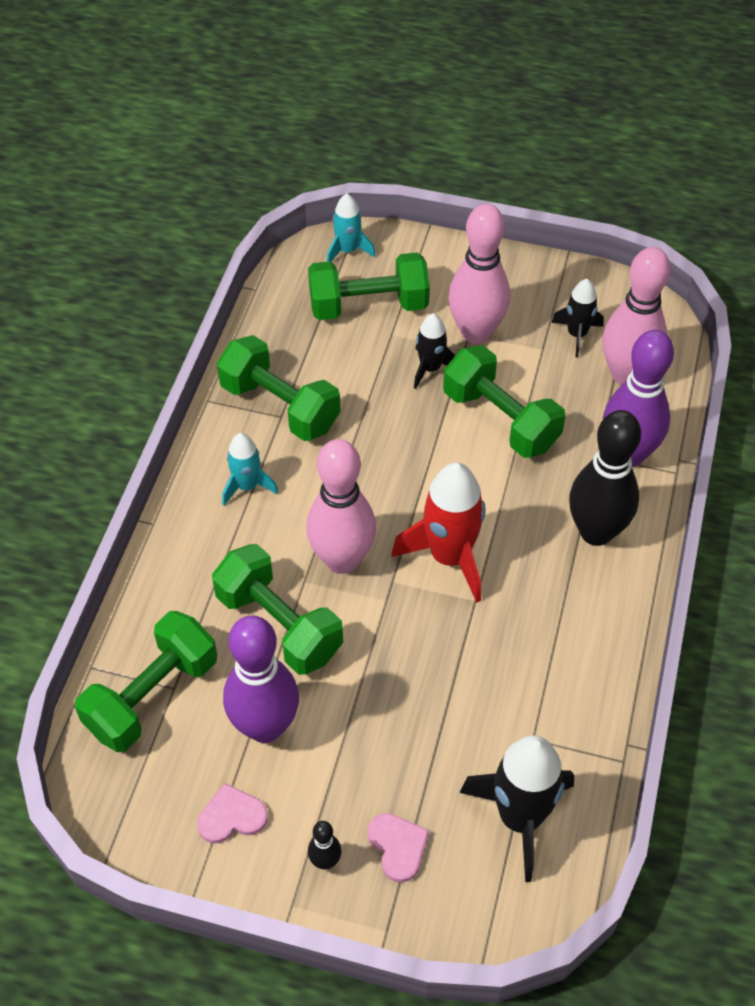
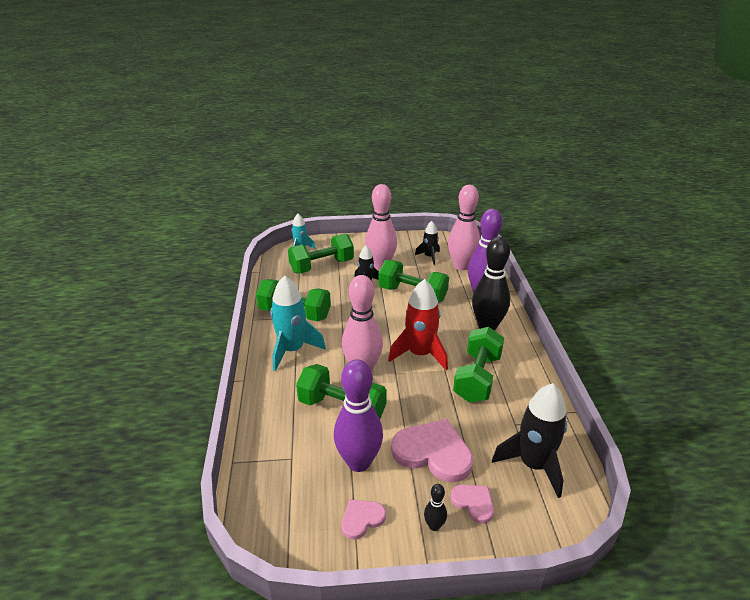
camera: 20 degrees left, 20 degrees down
green dumbbell [75,611,217,752] -> green dumbbell moved to [453,327,504,403]
turquoise rocket [222,433,278,505] -> turquoise rocket [270,275,326,371], size x1.76
none -> pink heart [391,419,473,483]

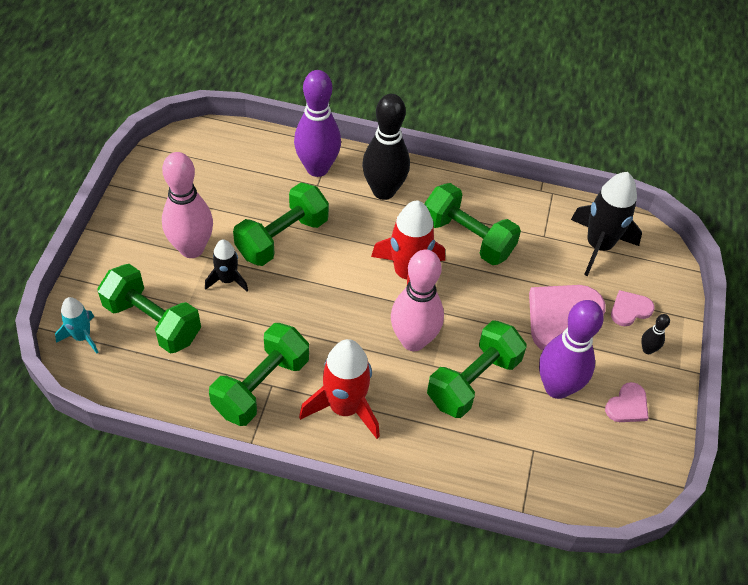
camera: 75 degrees left, 20 degrees up
turquoise rocket [270,275,326,371] -> red rocket [299,339,380,439]
green dumbbell [288,234,354,274] -> green dumbbell turned 45 degrees counterclockwise [97,264,201,354]
pink heart [341,499,386,540] -> pink heart turned 120 degrees counterclockwise [605,382,649,422]
black rocket [415,221,440,265] -> none
pink bowling pin [448,185,480,270] -> none

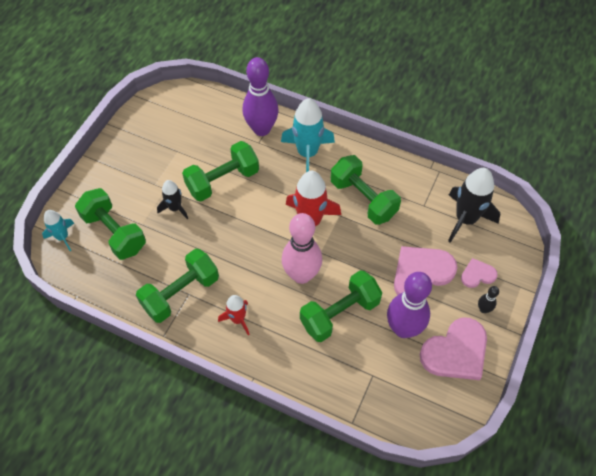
camera: 15 degrees right, 5 degrees up
pink bowling pin [162,152,213,258] -> none
red rocket [299,339,380,439] -> red rocket [218,295,250,335], size x0.57
black bowling pin [362,94,410,200] -> turquoise rocket [281,98,335,172]
pink heart [605,382,649,422] -> pink heart [420,318,487,380], size x1.91

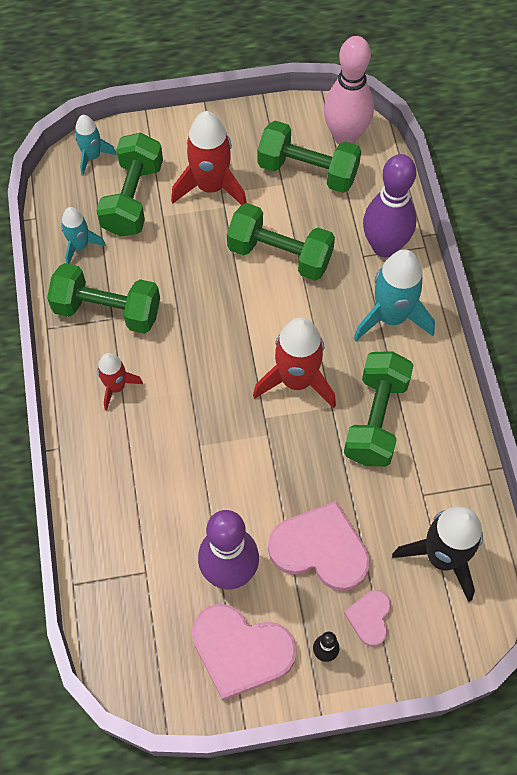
camera: 55 degrees right, 5 degrees up
black rocket [157,180,188,220] -> none
pink bowling pin [282,213,322,284] -> pink bowling pin moved to [324,36,374,144]
green dumbbell [300,270,382,342] -> green dumbbell moved to [257,121,361,193]
pink heart [461,258,498,288] -> pink heart turned 120 degrees counterclockwise [344,590,391,646]
none -> turquoise rocket [61,207,105,264]
none -> red rocket [171,111,247,205]

